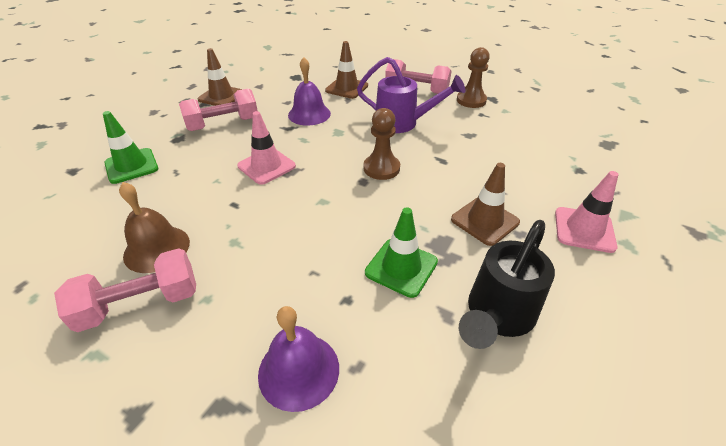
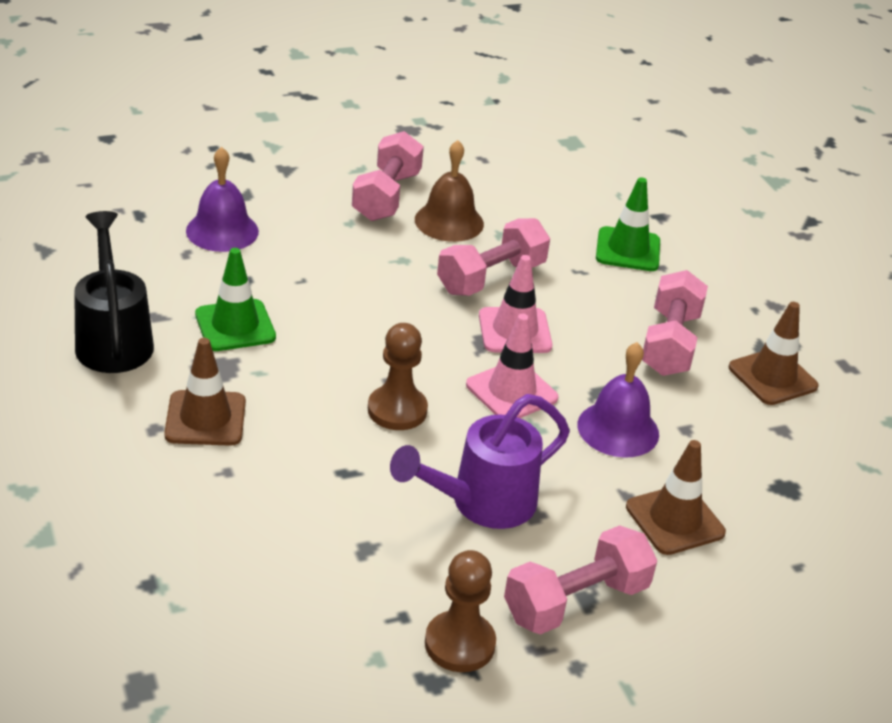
camera: 125 degrees right, 5 degrees down
pink traffic cone [555,171,618,253] -> pink traffic cone moved to [466,314,558,418]
none -> pink dumbbell [437,218,550,296]

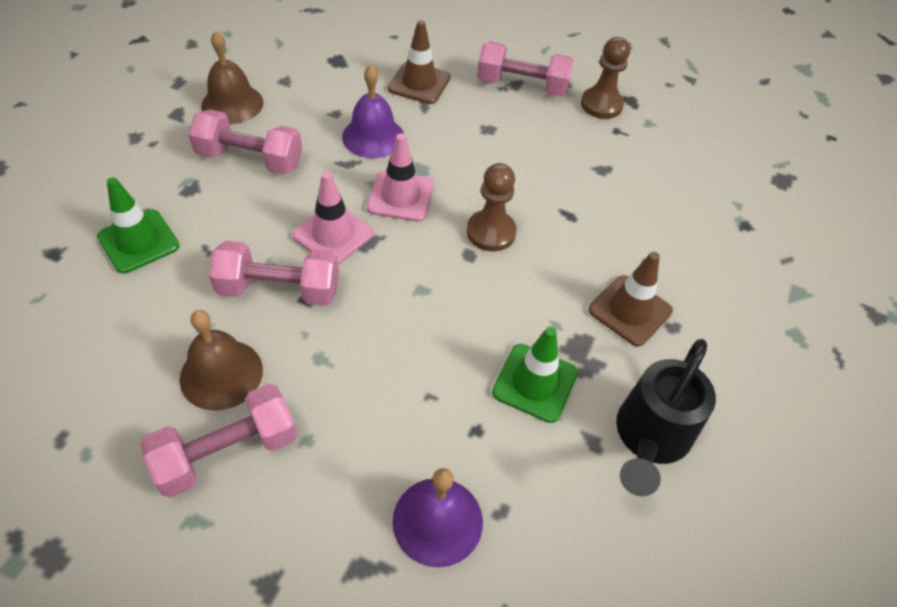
camera: 135 degrees left, 15 degrees up
purple watering can [390,394,570,529] -> none
pink dumbbell [642,270,708,376] -> pink dumbbell turned 45 degrees clockwise [188,109,302,175]
brown traffic cone [729,302,819,405] -> brown bell [201,31,264,124]

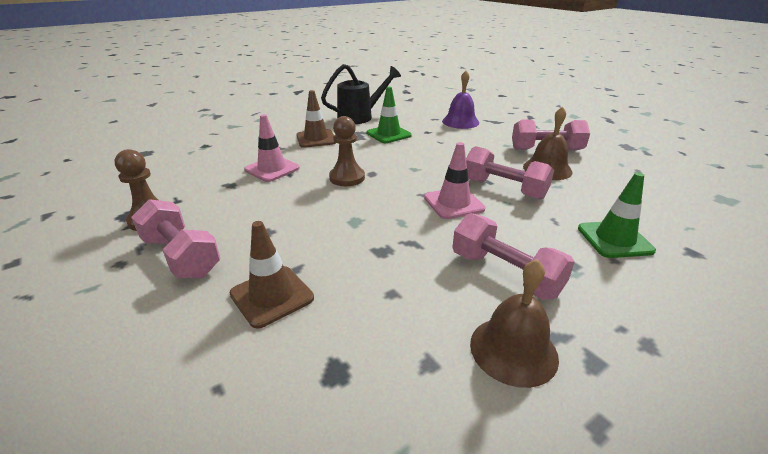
camera: 145 degrees left, 20 degrees down
purple bell [342,65,404,158] -> none
pink traffic cone [367,133,434,222] -> pink traffic cone moved to [244,114,300,182]

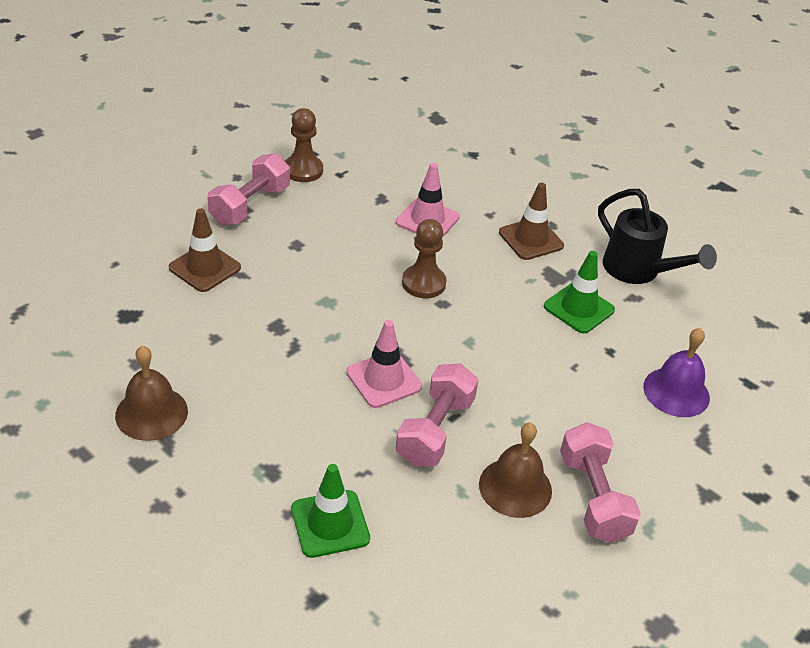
camera: 75 degrees right, 10 degrees up
pink dumbbell [452,213,575,300] -> none

